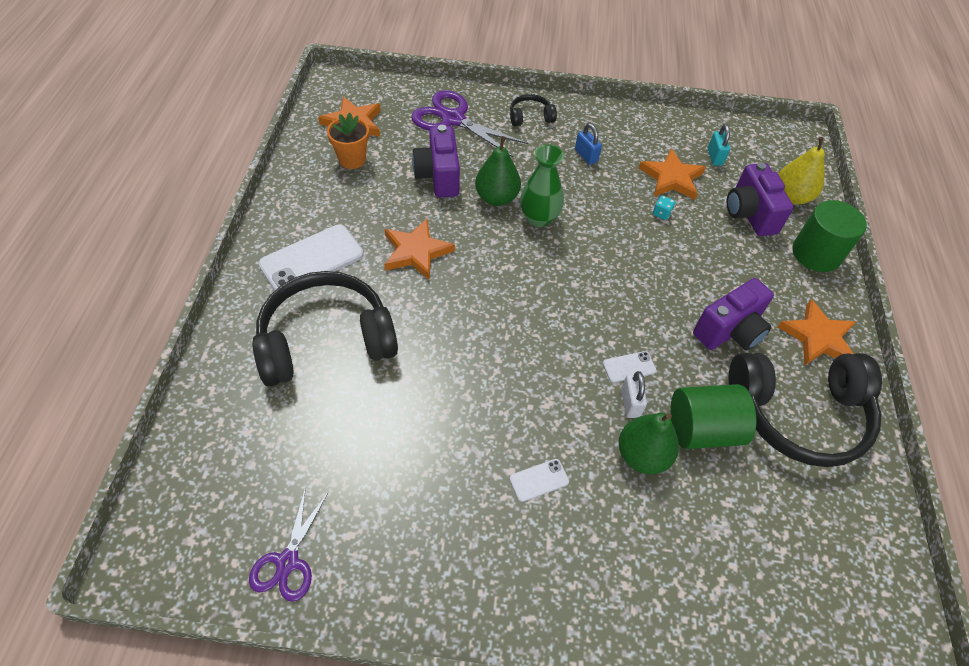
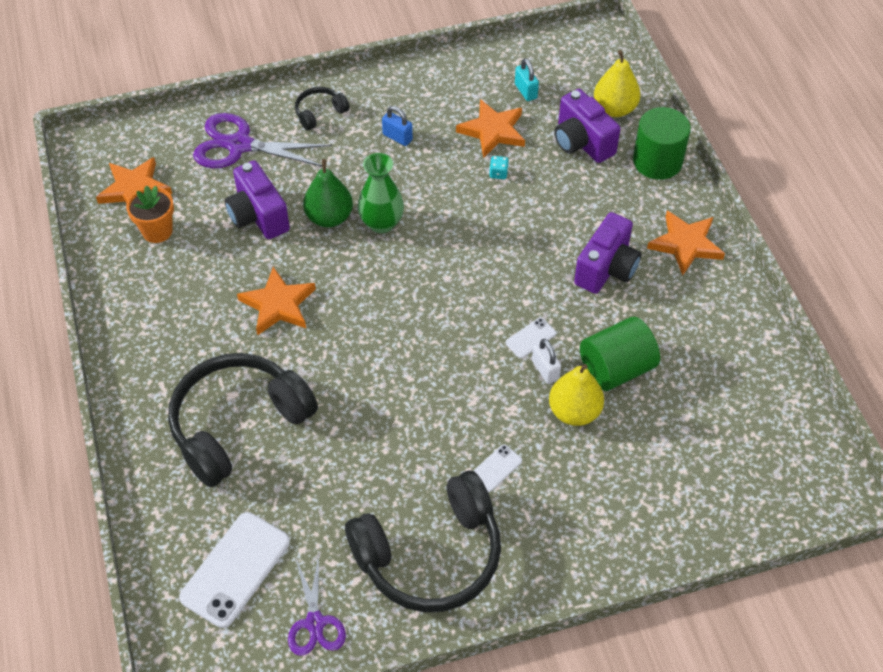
camera: 20 degrees left, 0 degrees up
white phone [258,225,364,291] -> white phone moved to [179,512,290,628]
green pear [619,413,679,474] -> yellow pear [549,364,604,426]
black headphones [729,353,882,467] -> black headphones moved to [345,471,501,612]

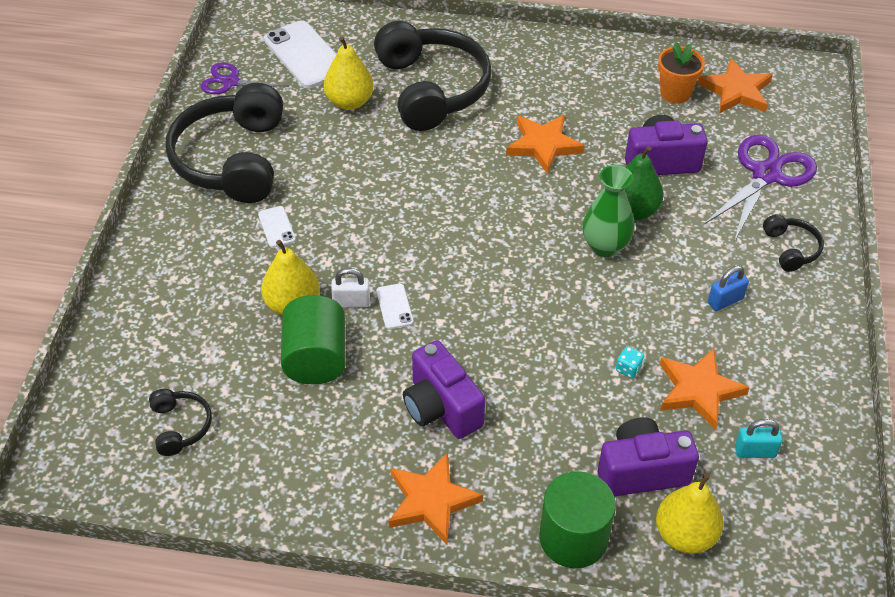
camera: 115 degrees right, 5 degrees down
none -> black headphones [149,389,212,456]
none -> yellow pear [324,37,374,110]

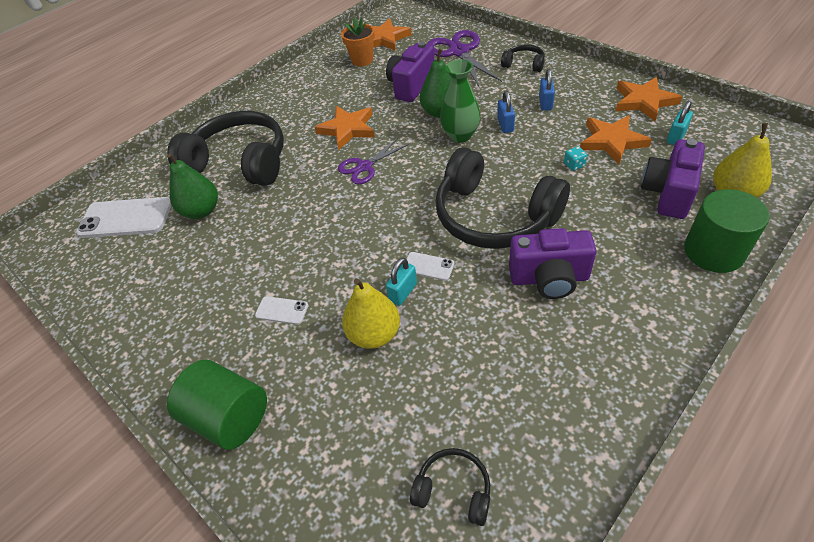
camera: 50 degrees left, 0 degrees up
black headphones [166,83,283,203] -> black headphones moved to [435,147,570,249]
purple scissors [200,63,289,94] -> purple scissors moved to [338,138,409,184]
green cylinder [281,295,346,384] -> green cylinder moved to [167,360,267,450]
yellow pear [324,37,374,110] -> green pear [167,153,218,219]
white padlock [331,268,370,308] -> turquoise padlock [386,258,417,306]
orange star [389,453,483,545] -> orange star moved to [615,77,682,121]
none -> blue padlock [497,91,515,133]

